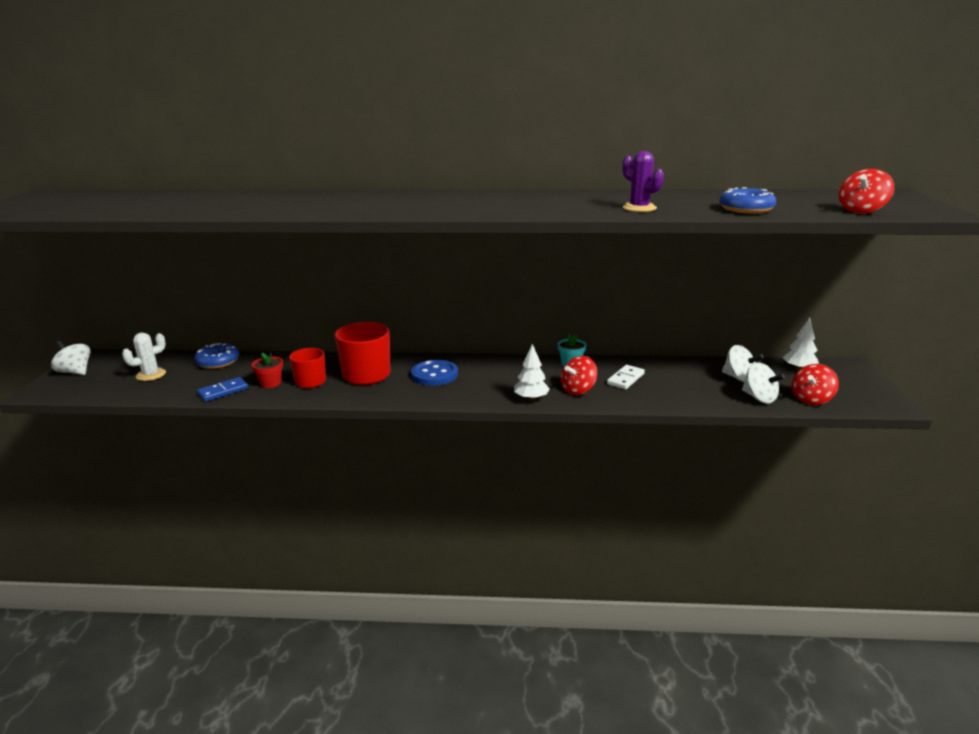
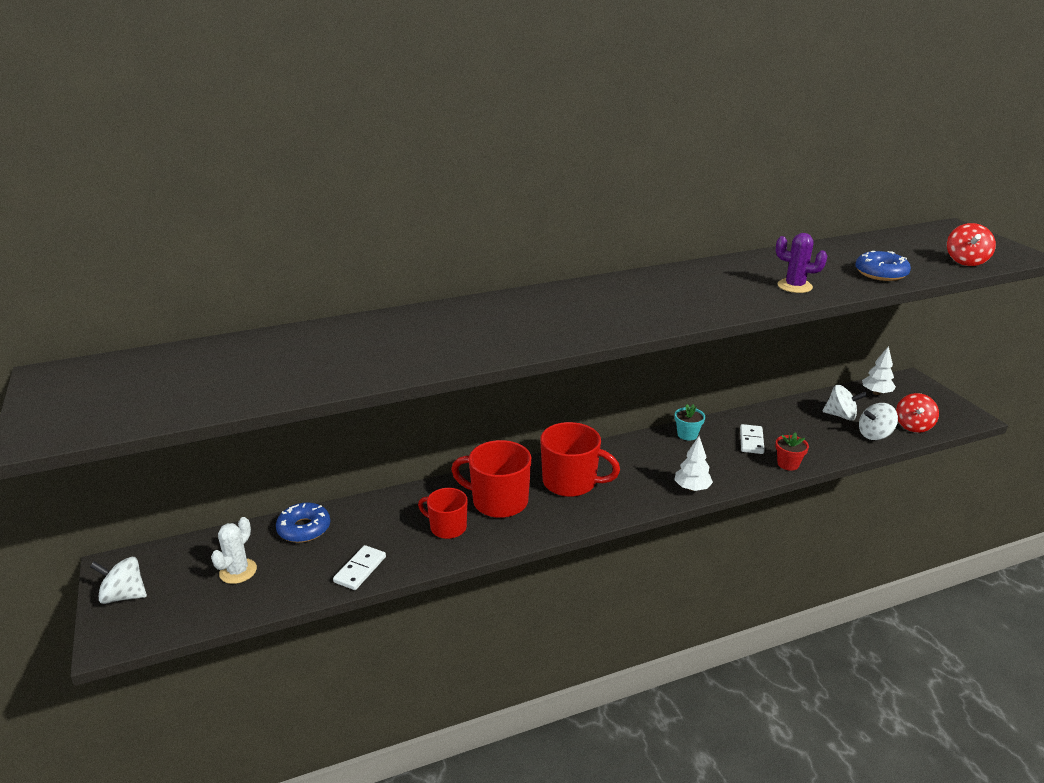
camera: 25 degrees left, 5 degrees up
blue domino [197,377,248,402] -> white domino [333,545,386,590]
red flower pot [252,352,283,388] -> red flower pot moved to [775,432,809,471]
blue button [411,360,458,386] -> red mug [540,422,620,497]
red spinning top [561,356,597,395] -> none
white spinning top [742,363,785,403] -> white spinning top turned 135 degrees clockwise [859,403,898,440]

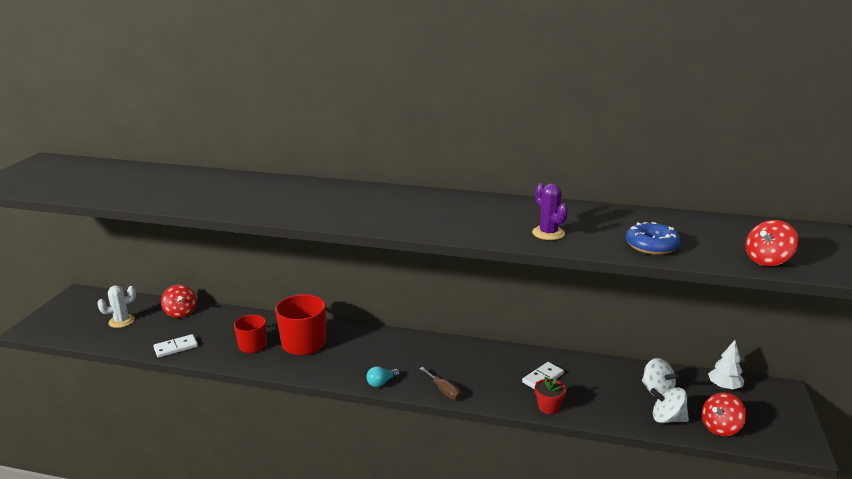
camera: 35 degrees right, 5 degrees down
white spinning top [90,557,147,604] -> none
blue donut [276,502,330,543] -> red spinning top [161,285,197,318]
red mug [540,422,620,497] -> none
white tree [674,436,713,491] -> brown screwdriver [419,367,461,400]
turquoise flower pot [675,404,705,441] -> none
none -> turquoise light bulb [367,366,400,387]

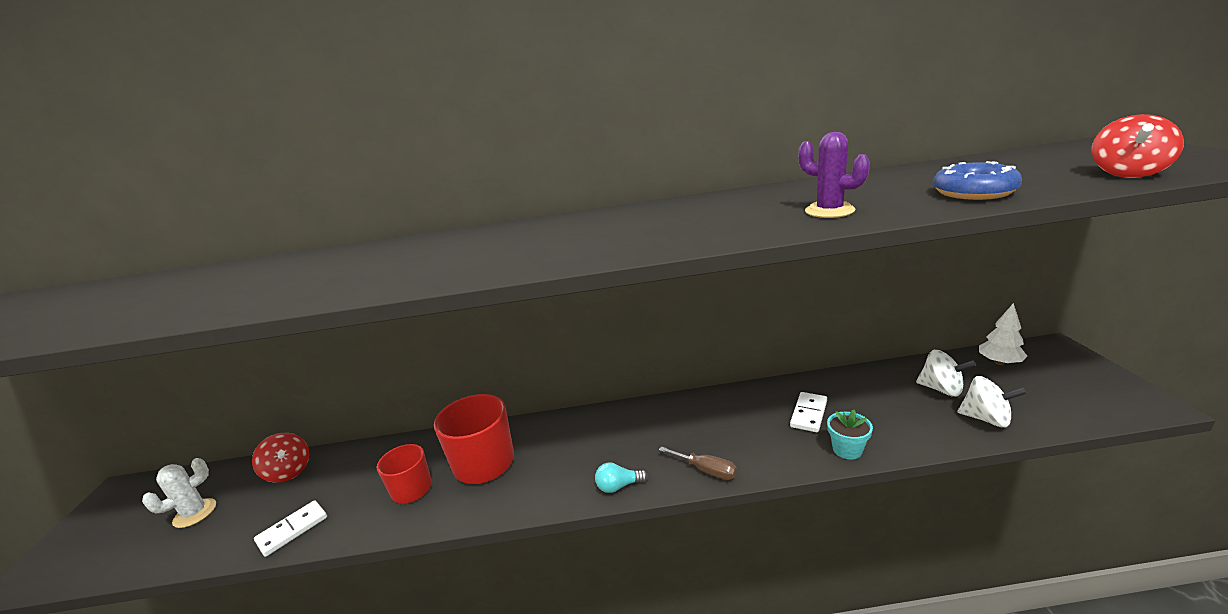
camera: 15 degrees left, 0 degrees up
turquoise light bulb [367,366,400,387] -> turquoise light bulb turned 45 degrees clockwise [595,462,648,493]
red flower pot [535,376,566,414] -> turquoise flower pot [827,410,873,460]
white spinning top [650,387,689,423] -> white spinning top turned 150 degrees counterclockwise [958,376,1027,428]
red spinning top [702,393,746,436] -> none

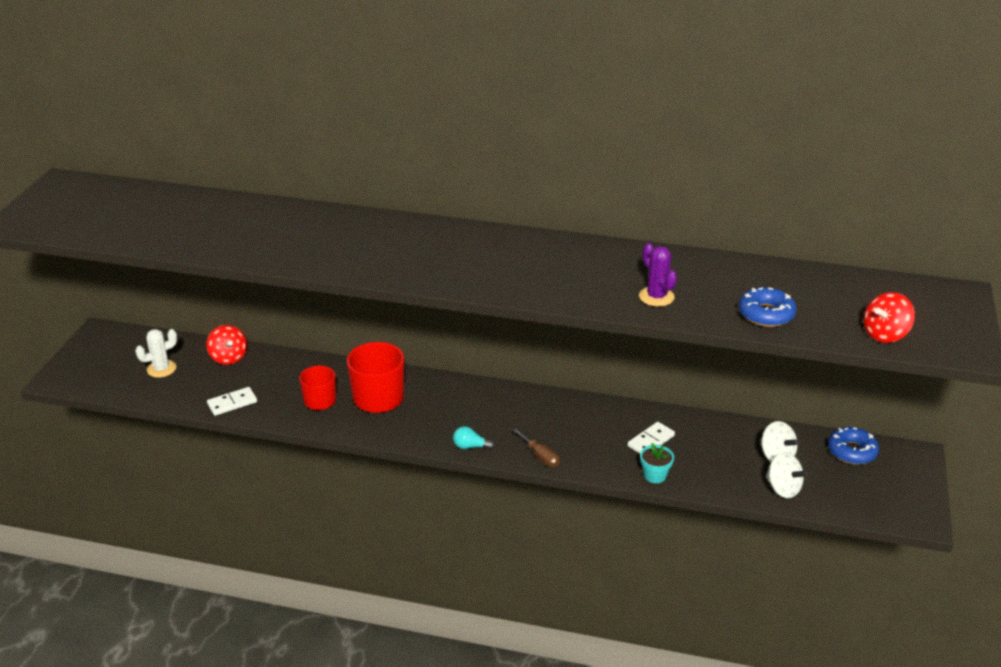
camera: 15 degrees right, 10 degrees up
white tree [979,303,1027,365] -> blue donut [828,427,879,465]

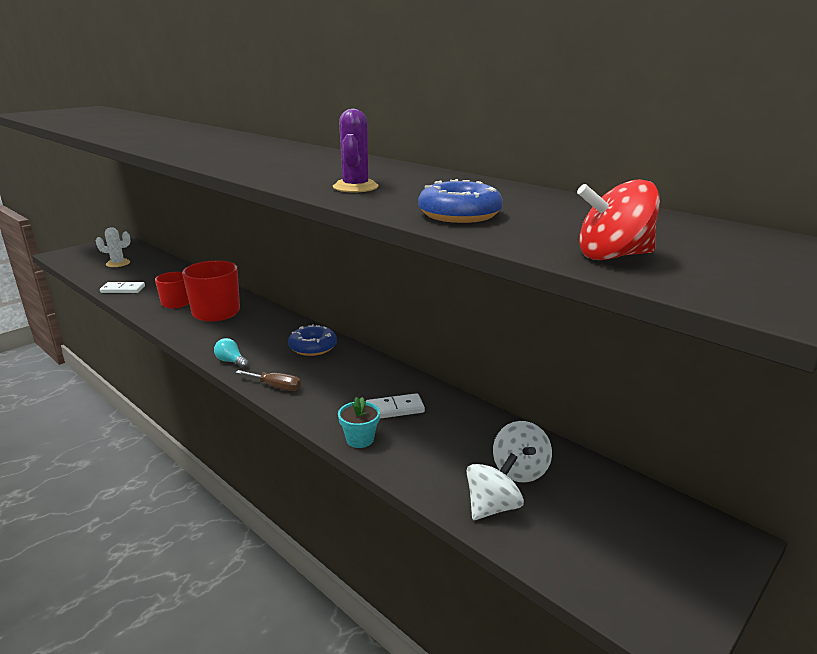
camera: 30 degrees right, 10 degrees down
red spinning top [206,325,247,365] -> none
brown screwdriver [513,428,560,467] -> brown screwdriver turned 60 degrees counterclockwise [236,370,301,391]
white spinning top [765,452,808,498] -> white spinning top turned 120 degrees counterclockwise [466,453,524,520]
blue donut [828,427,879,465] -> blue donut moved to [288,324,337,356]

